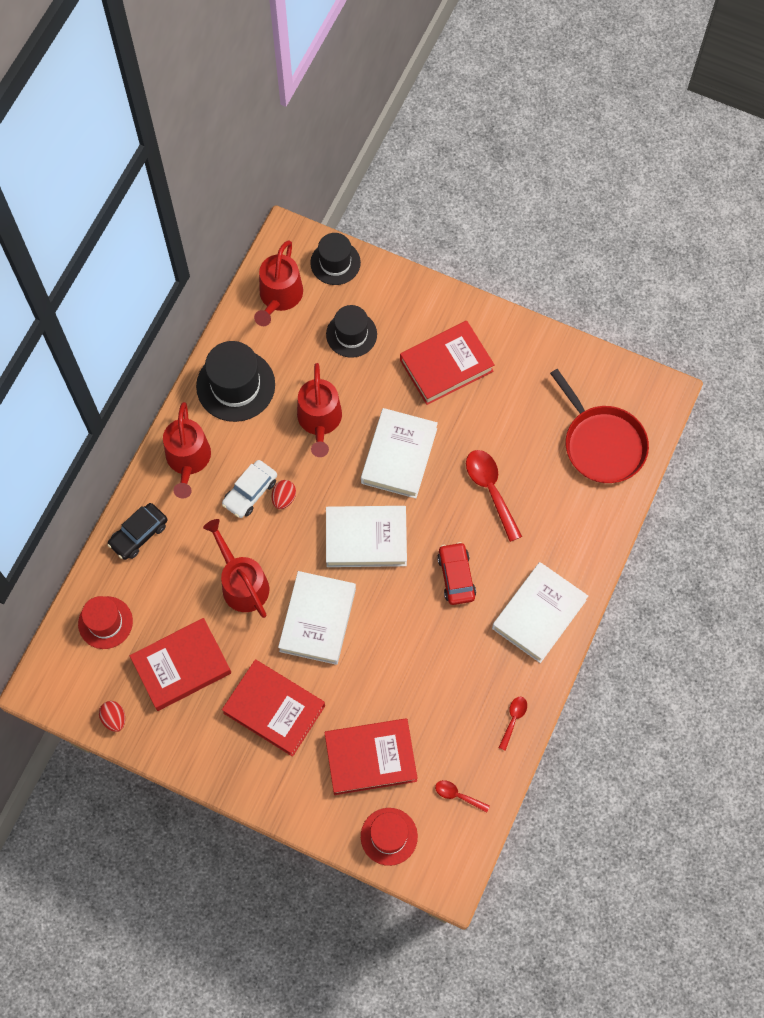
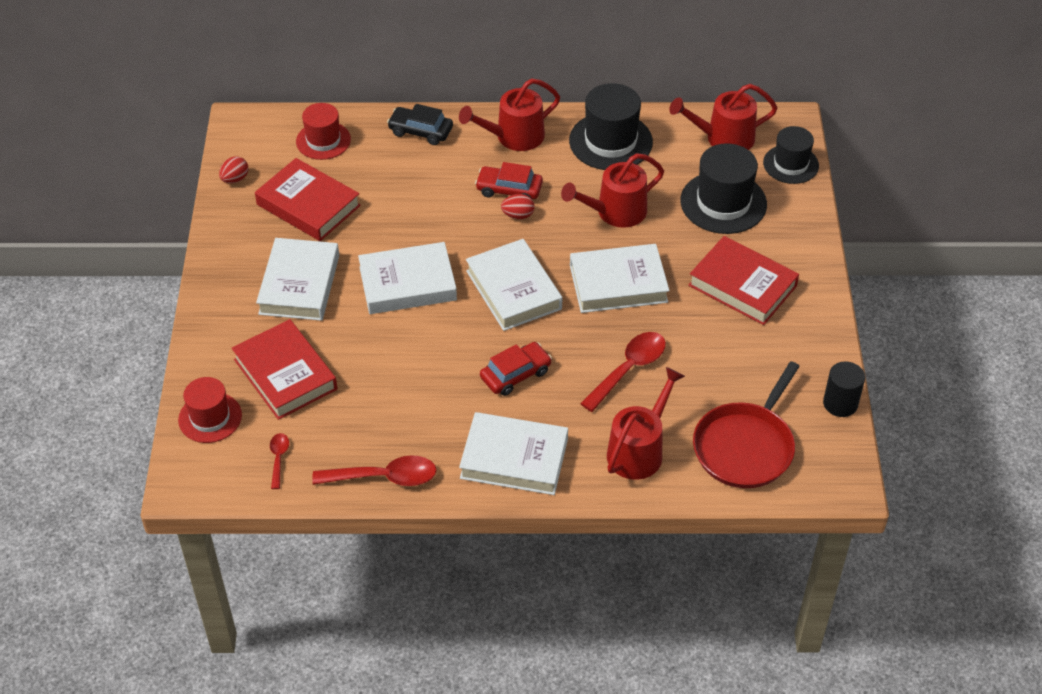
camera: 65 degrees right, 20 degrees down
red watering can [203,519,269,618] -> red watering can moved to [607,367,685,480]
white car [222,460,277,518] -> red car [475,162,543,199]
red book [222,660,325,757] -> white book [256,238,339,321]
black hat [326,305,377,358] -> black hat [680,143,767,234], size x1.53
red spoon [499,697,527,751] -> red spoon [312,455,437,486], size x1.87
none -> black cylinder [823,361,865,417]

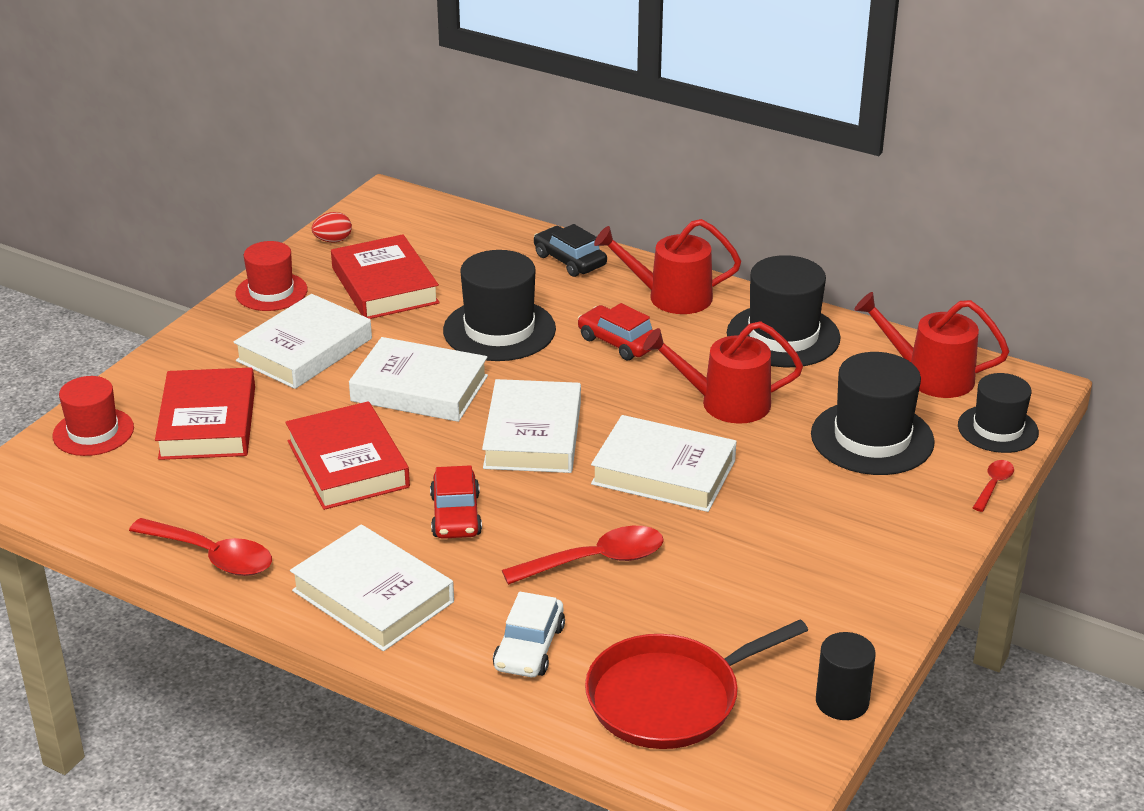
camera: 30 degrees right, 15 degrees down
red spoon [270,433,289,489] -> red spoon moved to [973,460,1014,512]
red hat [296,103,351,160] -> red hat moved to [235,241,308,311]
red car [480,342,552,396] -> red car turned 90 degrees clockwise [430,465,482,539]
red egg [501,194,535,219] -> none
red watering can [607,367,685,480] -> white car [493,592,565,677]
red book [688,236,799,325] -> red book moved to [285,401,410,510]
none -> black hat [443,250,556,361]

